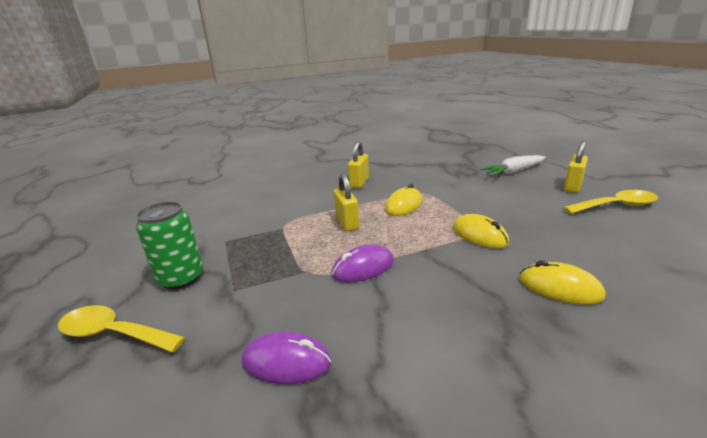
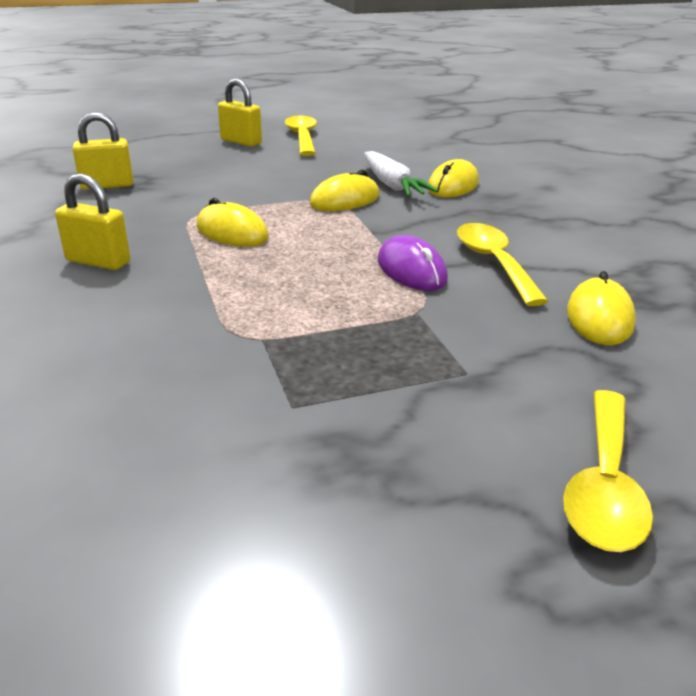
camera: 90 degrees left, 5 degrees up
green can [136,202,203,290] -> none
purple mouse [241,331,331,384] -> yellow mouse [567,271,636,345]
yellow padlock [334,173,359,231] -> yellow padlock moved to [73,112,133,190]
white carrot [480,155,546,176] -> white carrot moved to [364,151,438,197]
none -> yellow spoon [457,223,549,306]

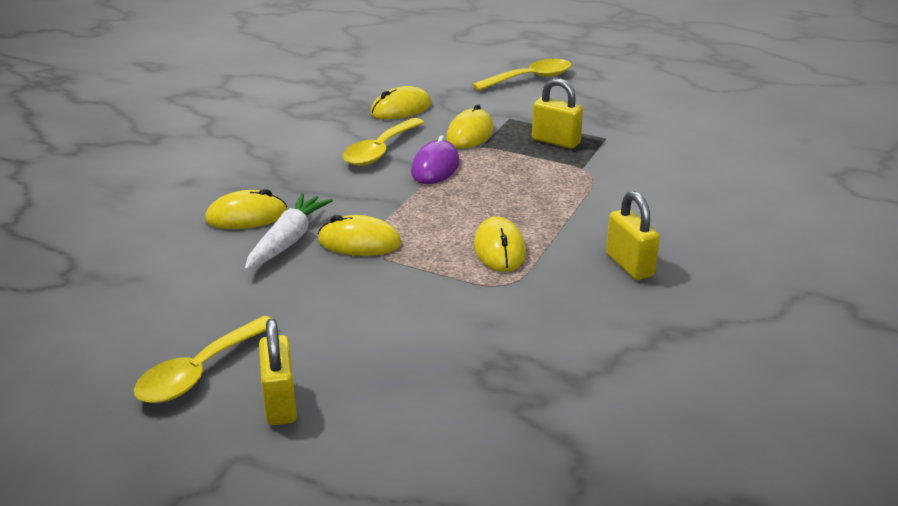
camera: 135 degrees left, 0 degrees up
yellow padlock [73,112,133,190] -> yellow padlock moved to [532,78,583,149]
none -> yellow mouse [446,104,494,149]

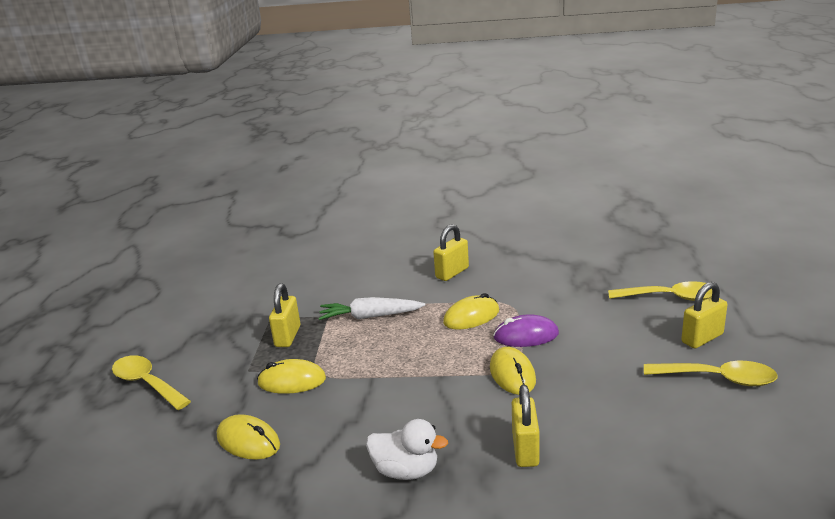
camera: 110 degrees left, 5 degrees down
yellow mouse [205,189,287,229] -> yellow padlock [512,385,540,467]
white carrot [244,193,333,271] -> white carrot moved to [318,297,425,320]
yellow spoon [342,118,425,166] -> yellow spoon moved to [608,281,712,301]
purple mouse [411,135,460,184] -> purple mouse moved to [493,314,559,347]
none -> white duck [366,419,448,480]

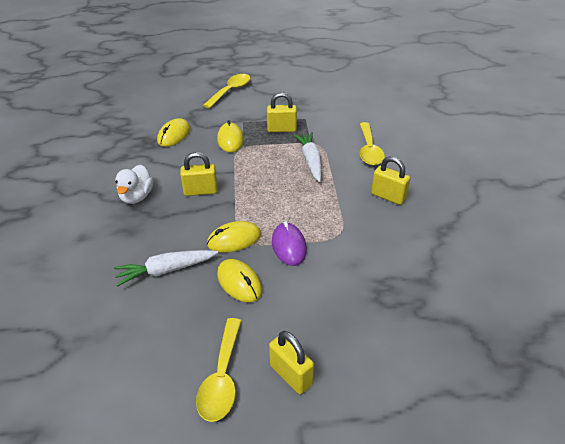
camera: 80 degrees right, 15 degrees up
yellow mouse [443,293,499,329] -> yellow mouse moved to [217,259,262,302]
yellow padlock [512,385,540,467] -> yellow padlock moved to [180,152,218,196]
yellow spoon [608,281,712,301] -> yellow spoon moved to [360,122,385,166]
none -> white carrot [114,250,218,286]

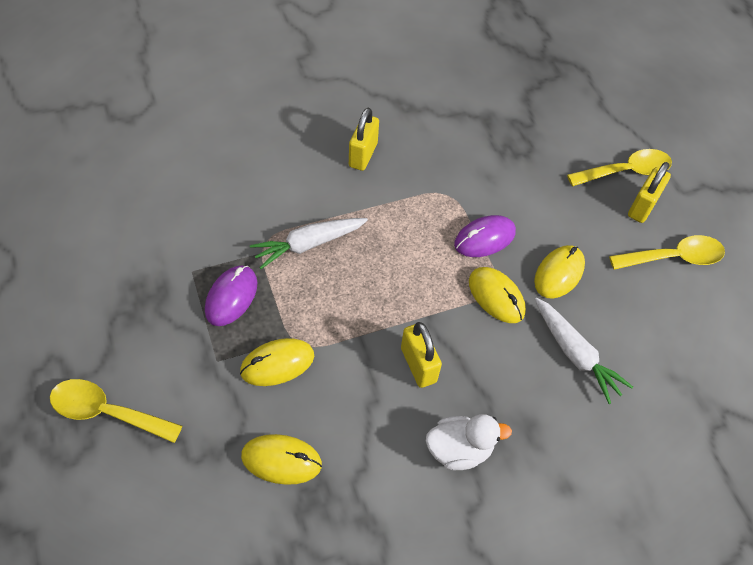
camera: 110 degrees left, 15 degrees up
yellow padlock [267,92,297,132] -> purple mouse [205,266,257,326]
yellow spoon [360,122,385,166] -> yellow spoon moved to [567,149,672,186]

